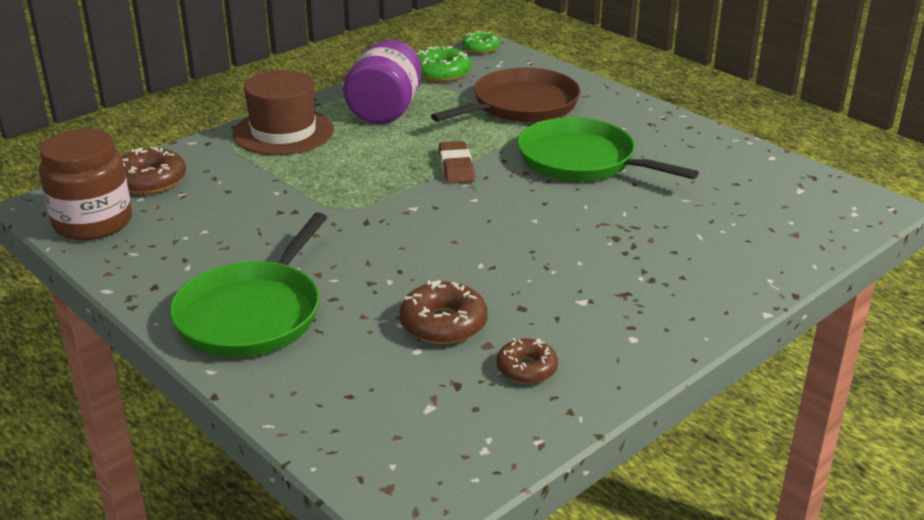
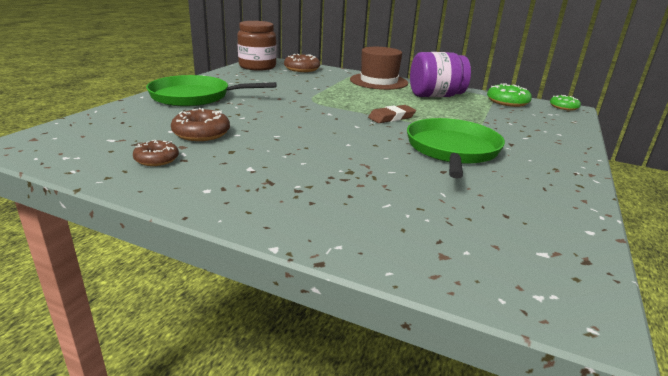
camera: 65 degrees right, 5 degrees down
brown pan [431,68,581,122] -> none

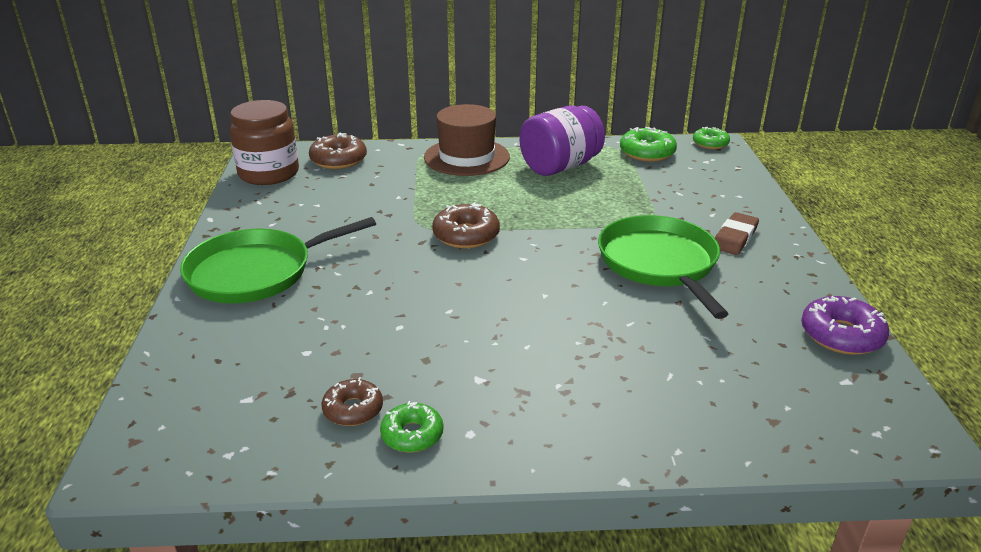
camera: 25 degrees left, 5 degrees up
brown donut [171,108,230,141] -> brown donut moved to [432,202,500,248]
brown eraser [368,105,416,123] -> brown eraser moved to [715,212,759,255]
none -> green donut [380,401,443,452]
none -> purple donut [801,296,889,355]

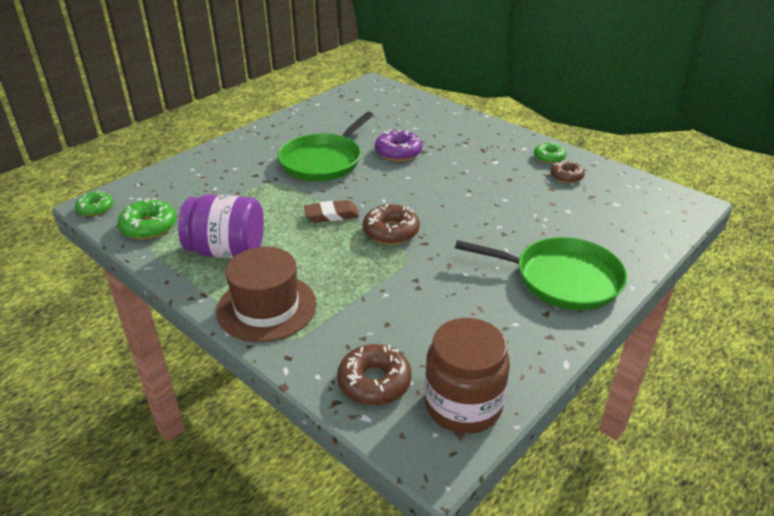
camera: 135 degrees left, 5 degrees up
brown eraser [715,212,759,255] -> brown eraser moved to [304,200,359,223]
purple donut [801,296,889,355] -> purple donut moved to [375,130,422,161]

